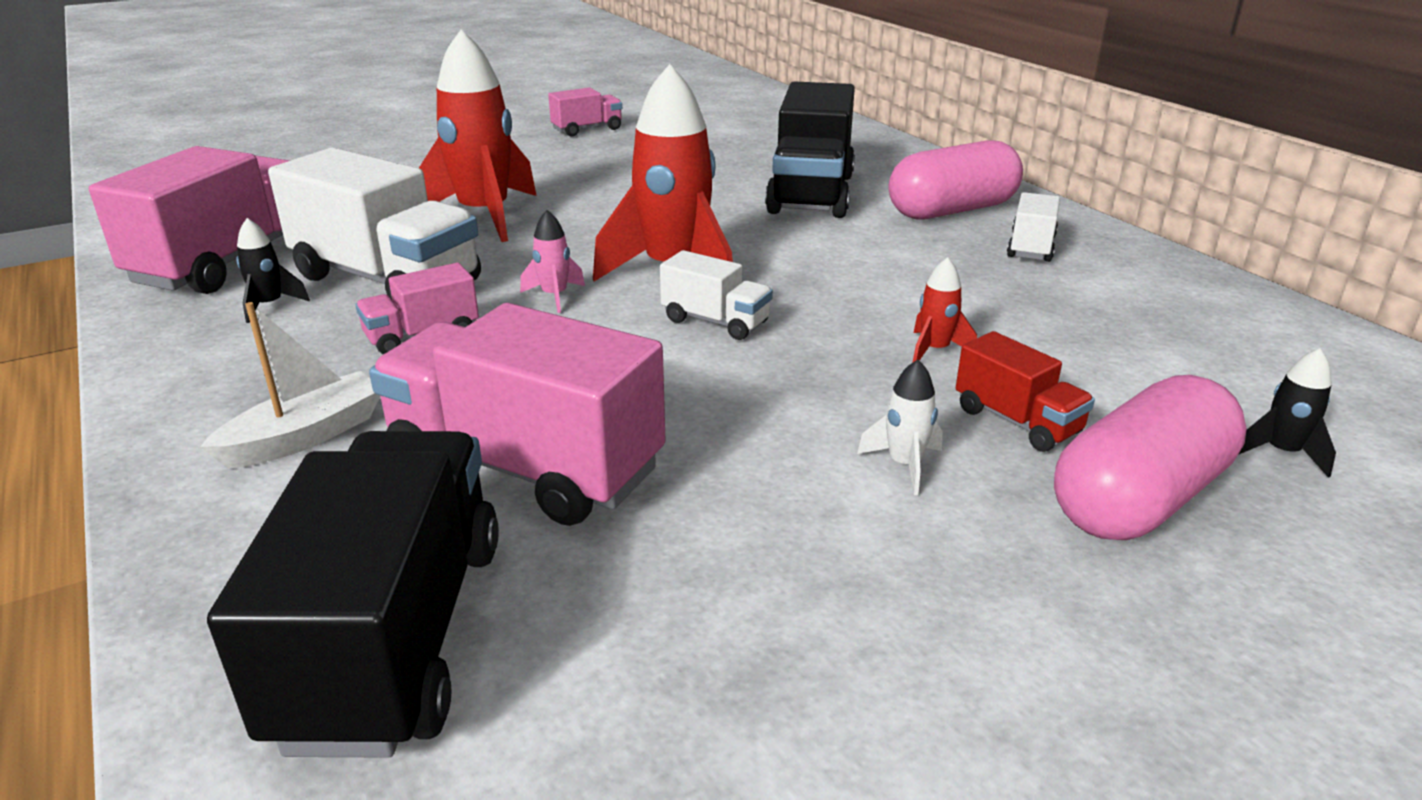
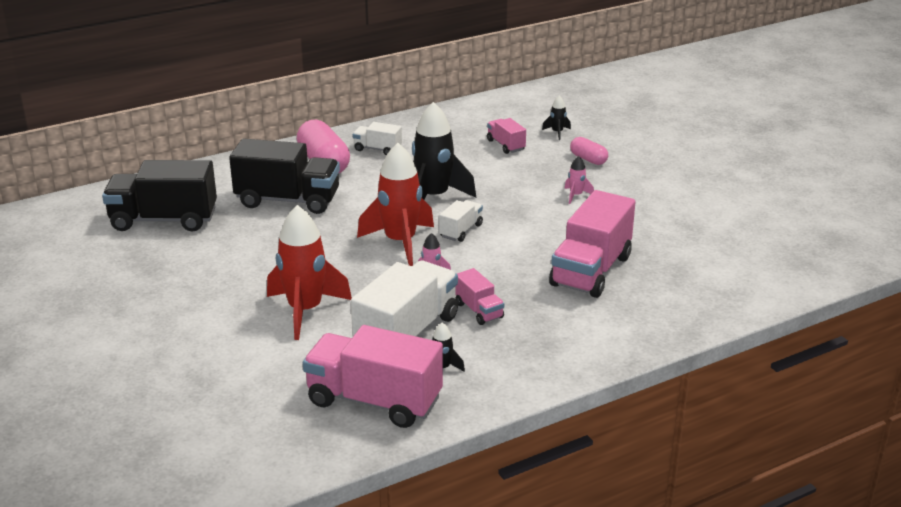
camera: 90 degrees left, 0 degrees up
white boat [200,302,380,469] -> none
black truck [207,431,499,757] -> black truck moved to [102,160,217,231]
pink truck [548,87,622,137] -> pink truck moved to [487,118,526,154]
white rocket [857,359,942,495] -> pink rocket [564,156,594,204]
red rocket [912,257,977,363] -> none
red truck [956,331,1095,452] -> none
pink capsule [1054,375,1247,540] -> pink capsule [570,137,608,165], size x0.54
none -> black rocket [412,102,476,199]

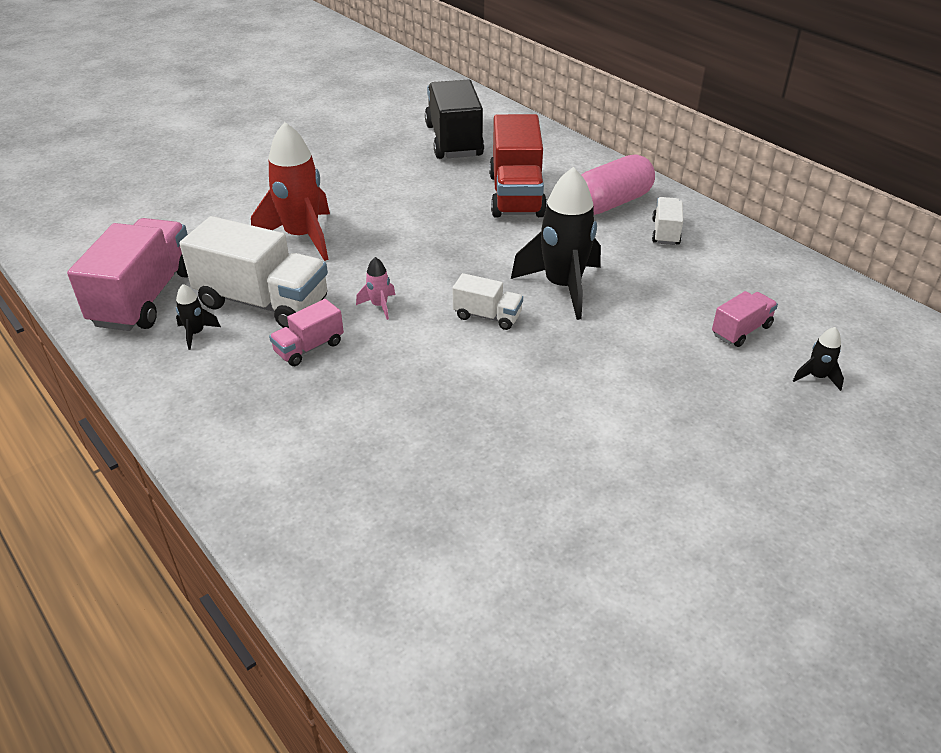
camera: 80 degrees right, 10 degrees up
black truck [229,139,340,214] -> red truck [489,114,547,218]
red rocket [357,143,434,266] -> none
pink truck [549,190,636,298] -> none
pink rocket [564,156,594,204] -> none
pink capsule [570,137,608,165] -> none

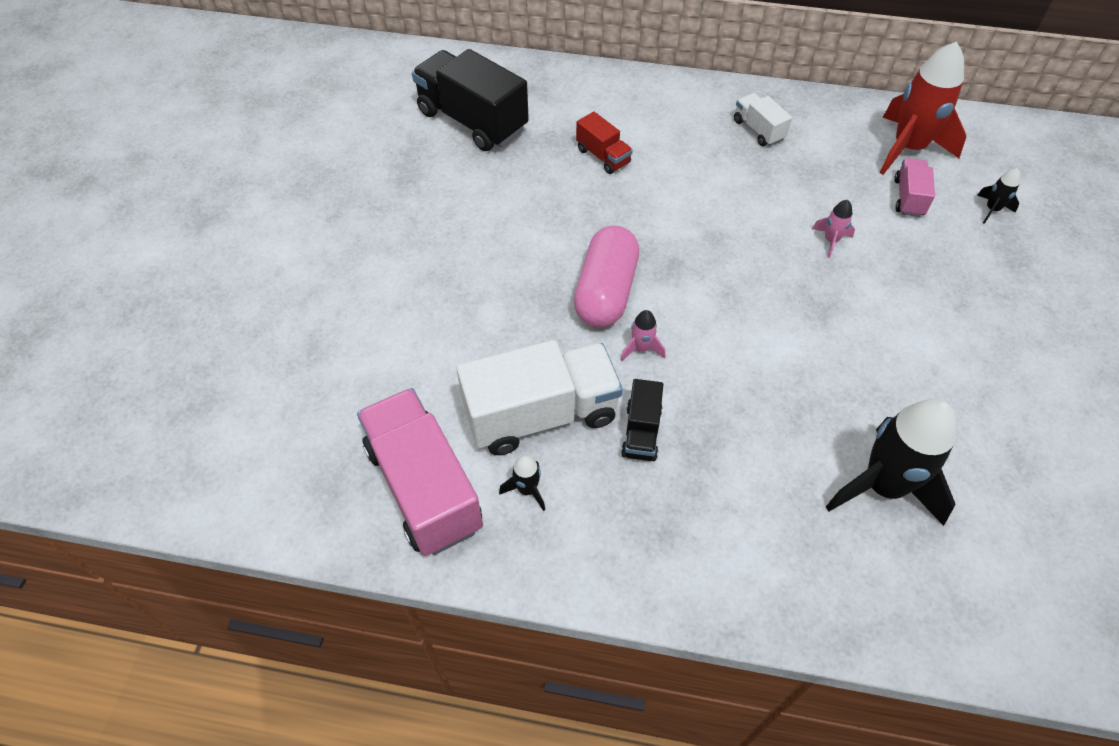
camera: 40 degrees left, 15 degrees up
red rocket [251,122,330,261] -> red rocket moved to [879,41,966,175]
pink truck [269,299,344,366] -> black truck [621,379,663,461]
white truck [453,273,523,330] -> none
red truck [489,114,547,218] -> red truck [576,111,633,174], size x0.50
black rocket [511,167,601,320] -> black rocket moved to [826,399,956,526]
pink capsule [581,154,655,215] -> pink capsule moved to [574,226,639,328]
none -> pink rocket [812,200,855,258]

